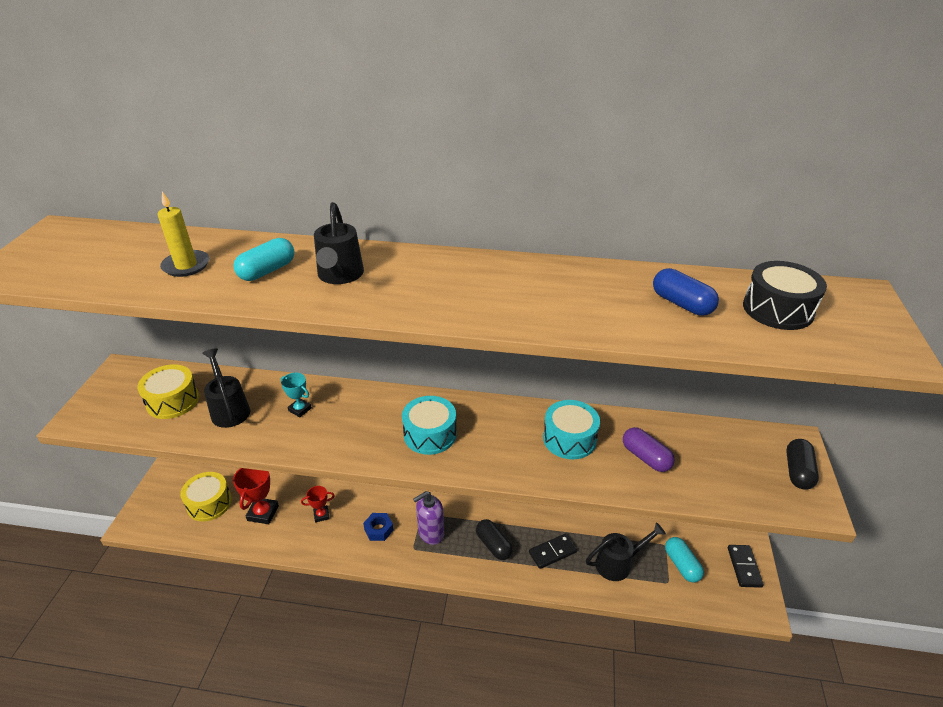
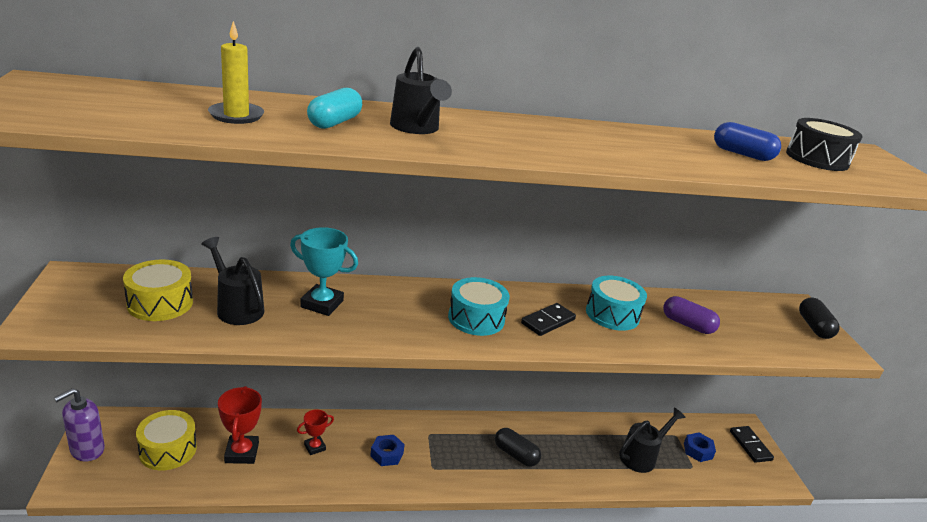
camera: 20 degrees left, 10 degrees down
turquoise trophy [281,373,312,417] -> turquoise trophy [290,227,358,316], size x1.67
purple soap dispenser [413,491,444,545] -> purple soap dispenser moved to [54,388,105,461]
black domino [529,533,577,569] -> black domino moved to [521,303,576,336]
turquoise capsule [665,537,704,583] -> blue nut [684,432,716,462]

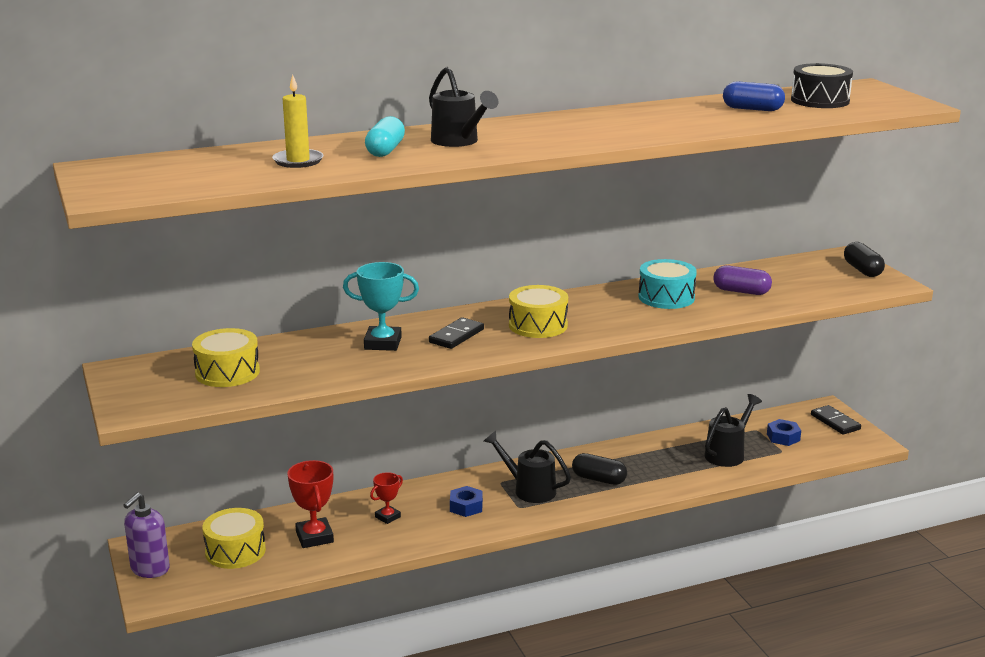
camera: 10 degrees left, 5 degrees down
black watering can [201,237,264,325] -> black watering can moved to [484,431,571,503]
turquoise drum [448,277,510,336] -> yellow drum [509,285,568,338]
black domino [521,303,576,336] -> black domino moved to [429,317,484,349]

